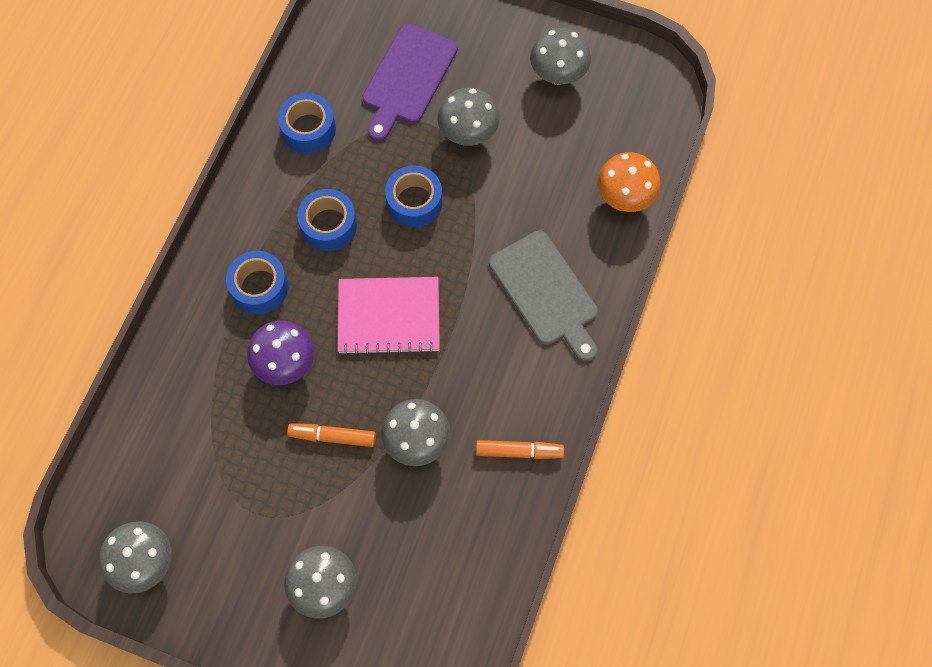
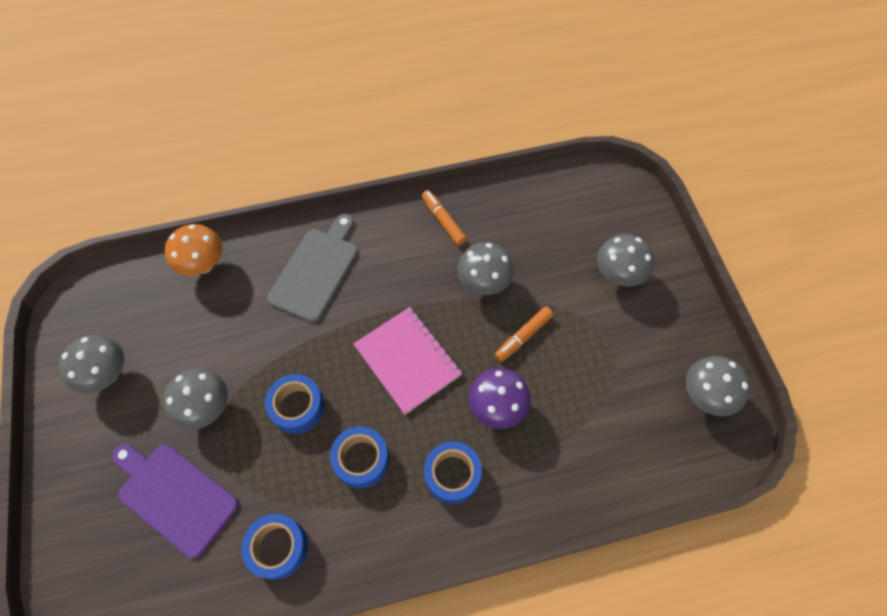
camera: 125 degrees left, 5 degrees down
orange marker [287,423,376,447] -> orange marker turned 75 degrees clockwise [495,306,554,362]
purple cutting board [362,24,458,141] -> purple cutting board turned 135 degrees counterclockwise [112,444,239,558]

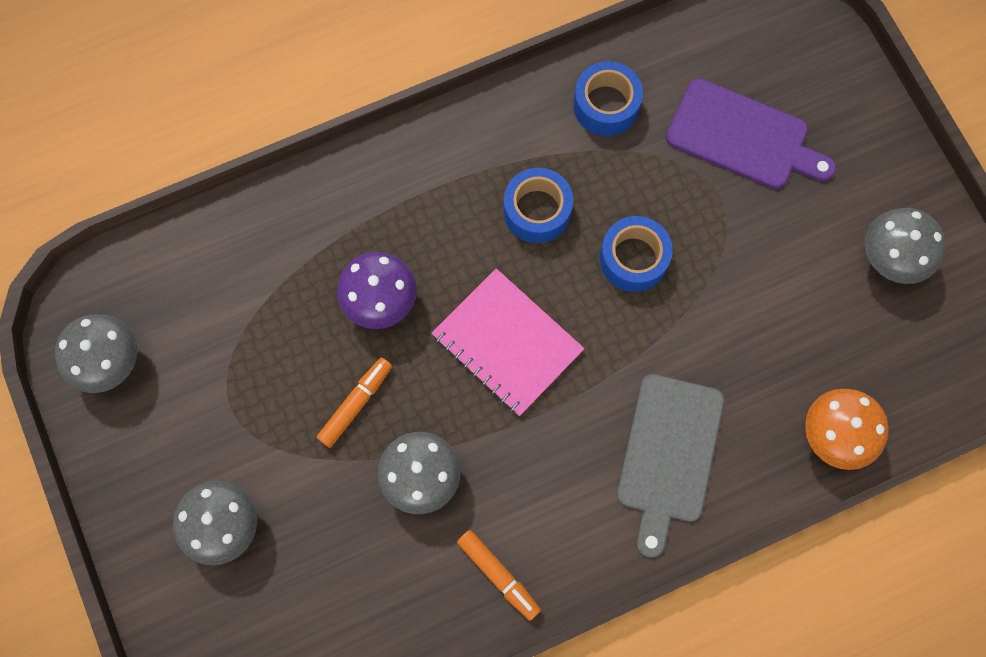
camera: 170 degrees right, 10 degrees up
grey mushroom [163,368,228,430] -> none
blue tape [424,441,482,504] -> none

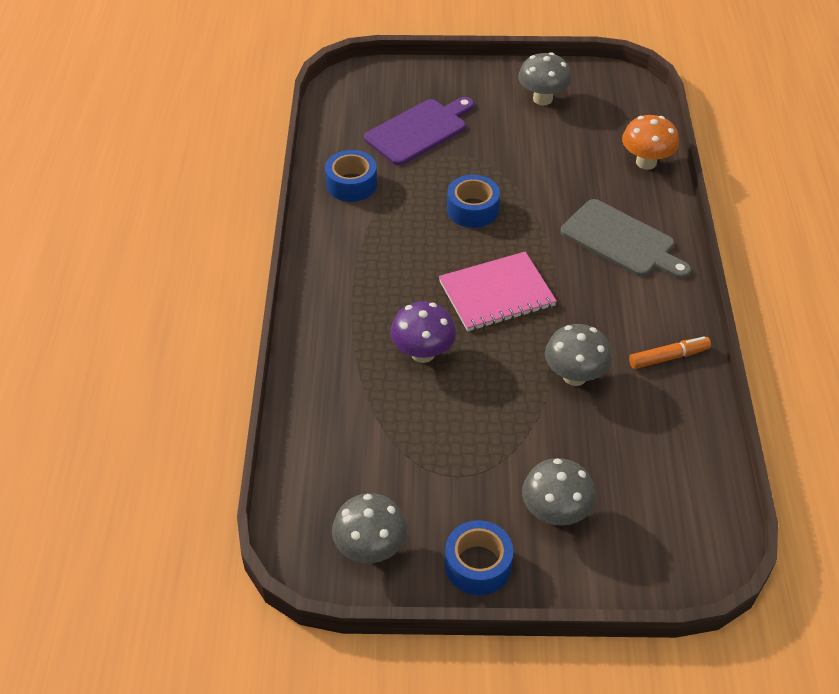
camera: 65 degrees left, 25 degrees down
orange marker [317,358,392,448] -> none
blue tape [503,168,573,243] -> blue tape moved to [445,520,513,595]

